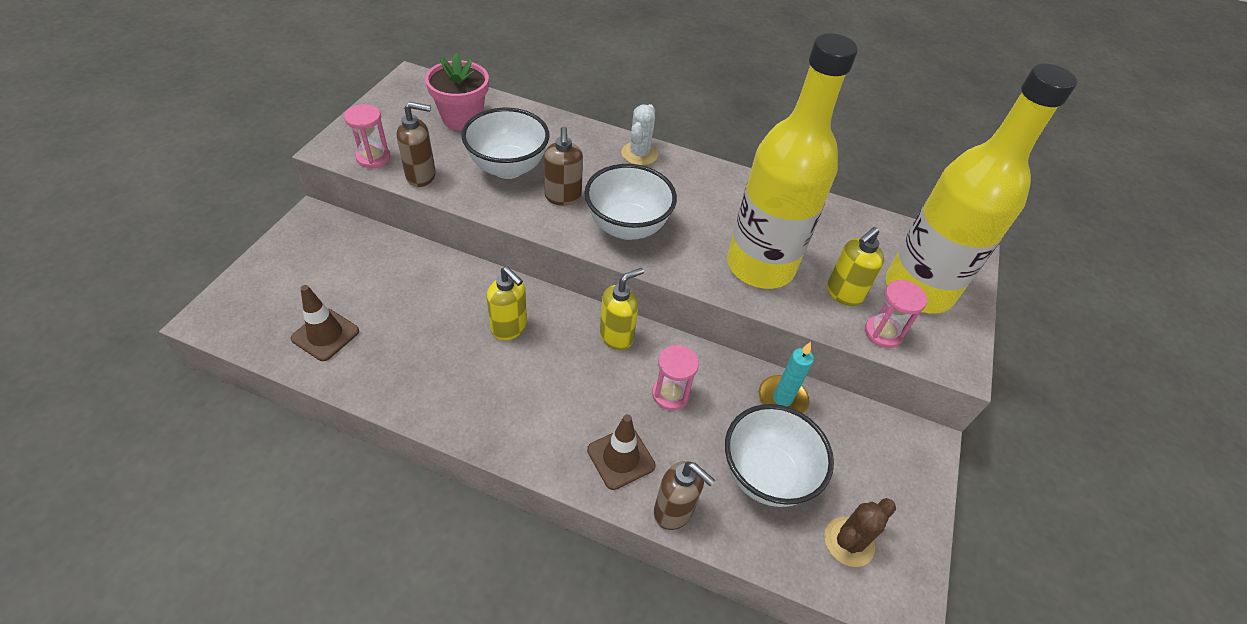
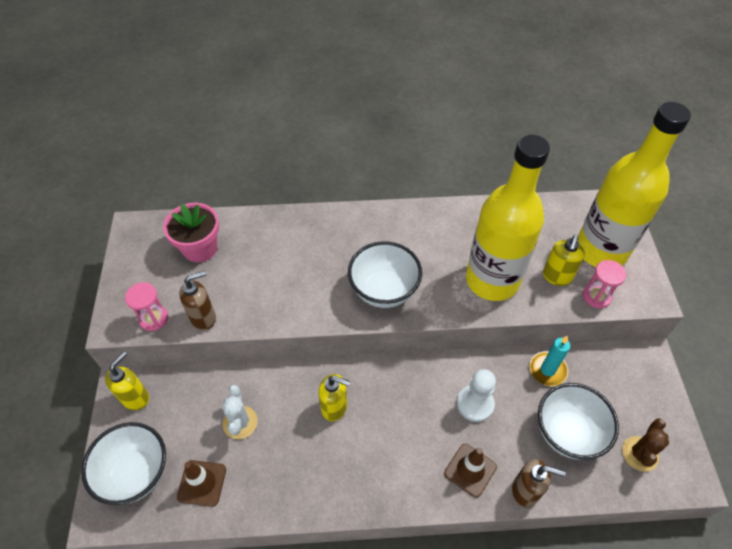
camera: 20 degrees left, 5 degrees up
white bowl [461,108,549,179] -> white bowl moved to [81,422,166,505]
brown soap dispenser [544,127,583,206] -> none
yellow soap dispenser [600,268,644,350] -> yellow soap dispenser moved to [105,352,149,410]
white cactus [621,104,658,166] -> white cactus moved to [222,385,258,439]
pink hourglass [652,345,699,411] -> white pawn [457,369,496,422]

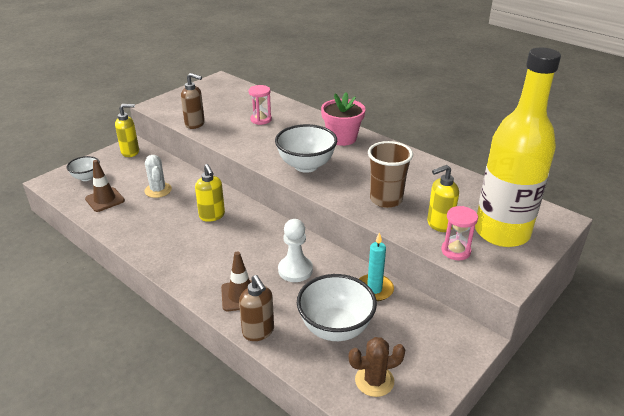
camera: 45 degrees right, 20 degrees down
white bowl [81,422,166,505] -> white bowl [67,156,100,181], size x0.56
pink hourglass [125,282,168,331] -> pink hourglass moved to [249,85,272,125]
pink flower pot [163,203,219,262] -> pink flower pot moved to [321,92,365,146]
white cactus [222,385,258,439] -> white cactus turned 60 degrees counterclockwise [144,155,172,198]
yellow bottle [466,135,550,301] -> brown cup [368,141,413,208]

